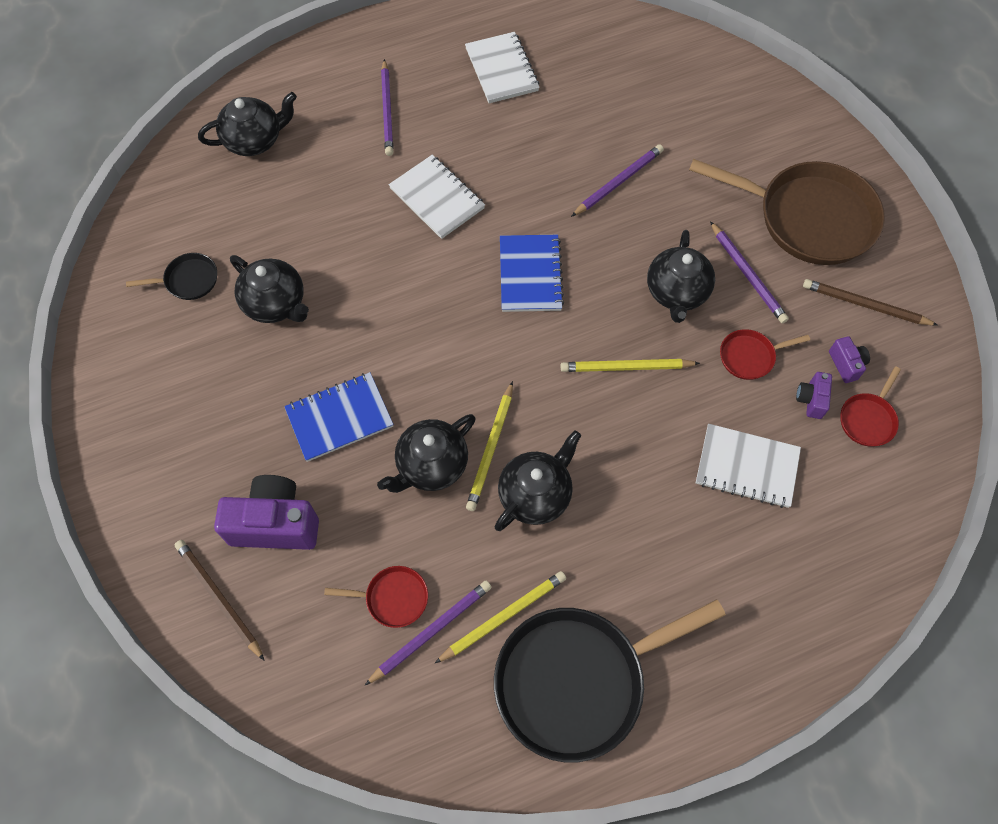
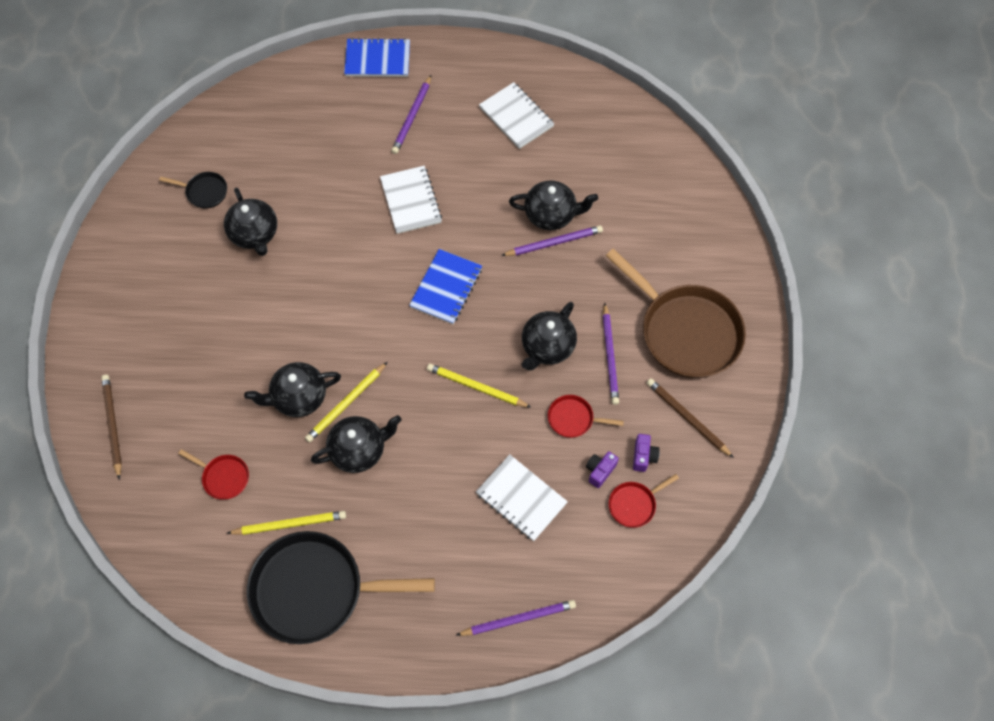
camera: 25 degrees right, 0 degrees up
black teapot [198,92,297,156] -> black teapot moved to [509,181,598,230]
purple camera [214,475,319,550] -> none
blue notebook [284,372,394,462] -> blue notebook moved to [344,38,410,77]
purple pencil [365,581,492,685] -> purple pencil moved to [456,600,576,636]
white notebook [465,32,540,103] -> white notebook turned 45 degrees counterclockwise [479,82,554,149]

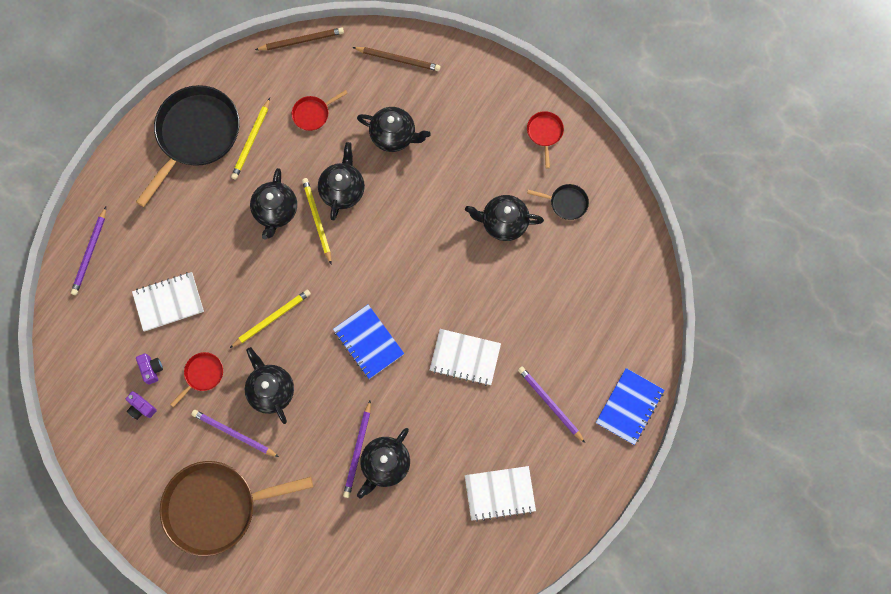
camera: 120 degrees right, 10 degrees up
black pan [159,172,227,208] -> black pan turned 120 degrees counterclockwise [527,184,589,220]
red pan [609,474,679,528] -> red pan moved to [527,111,564,169]
brown pencil [647,378,734,458] -> brown pencil moved to [255,27,344,50]
none -> black teapot [357,107,431,152]

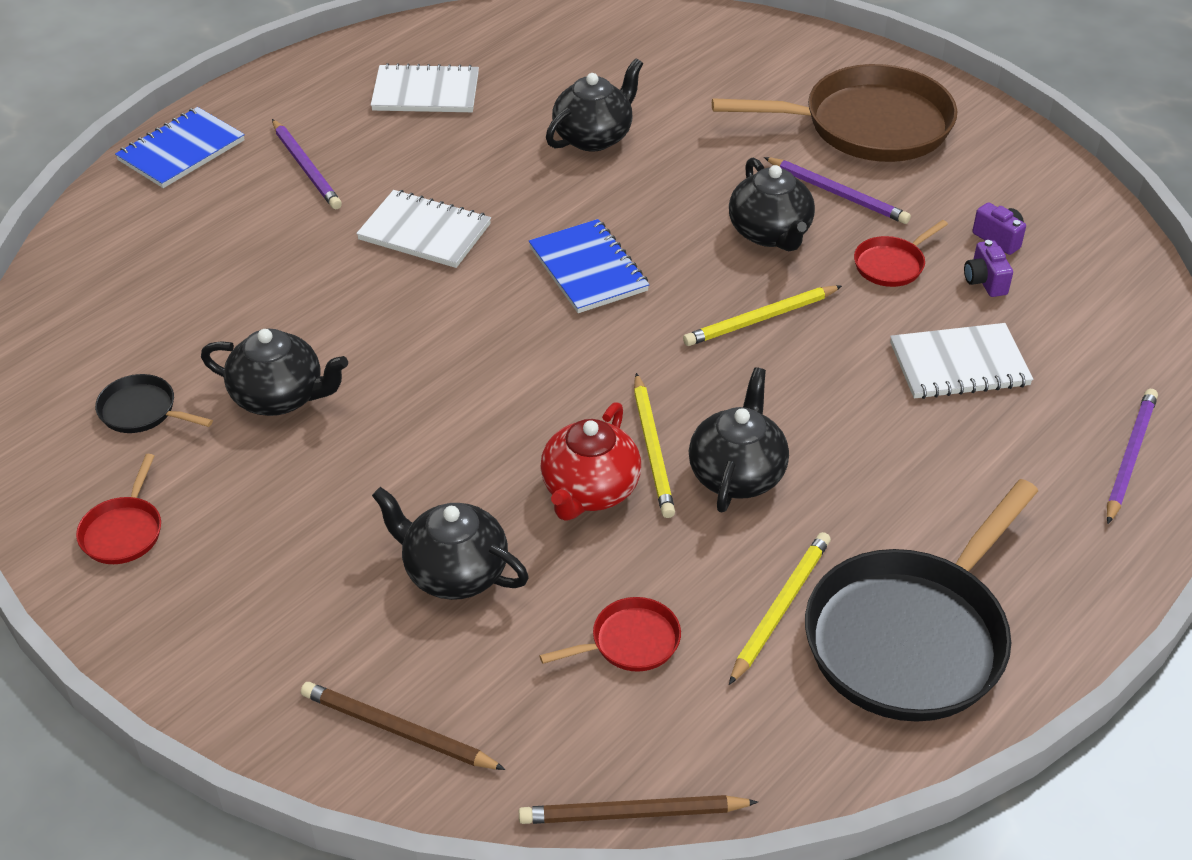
camera: 170 degrees left, 30 degrees down
black teapot [318,142,365,220] -> red teapot [540,402,641,521]
purple pencil [343,400,371,498] -> none

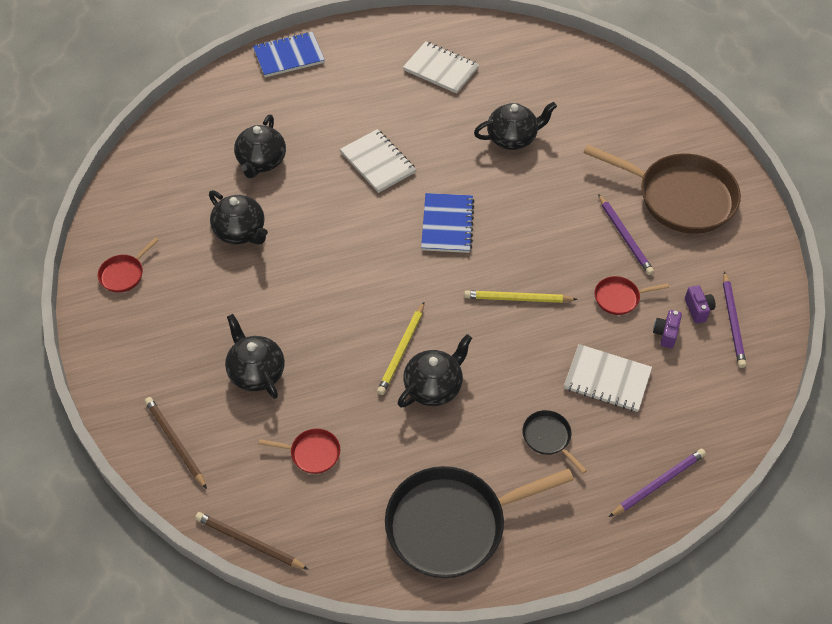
camera: 30 degrees right, 10 degrees up
black pan [95,374,213,433] -> black pan moved to [522,410,587,473]
purple pencil [272,119,342,209] -> purple pencil moved to [723,271,746,368]
red teapot [540,402,641,521] -> none
black teapot [729,157,815,251] -> black teapot moved to [234,115,286,178]
yellow pencil [729,532,831,685] -> none

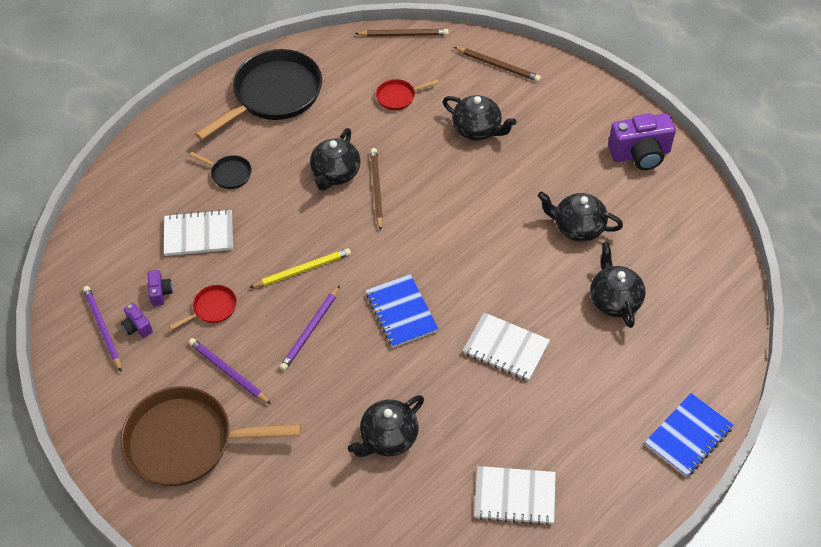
camera: 155 degrees right, 0 degrees up
red pan [98,237,159,293] -> purple camera [608,113,676,170]
yellow pencil [377,302,424,395] -> brown pencil [370,148,383,231]
purple pencil [609,449,706,517] -> purple pencil moved to [279,285,340,371]

